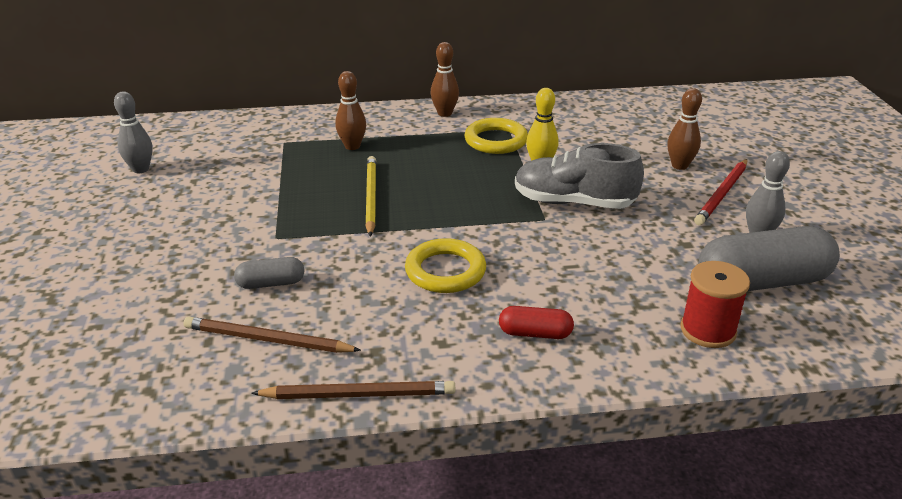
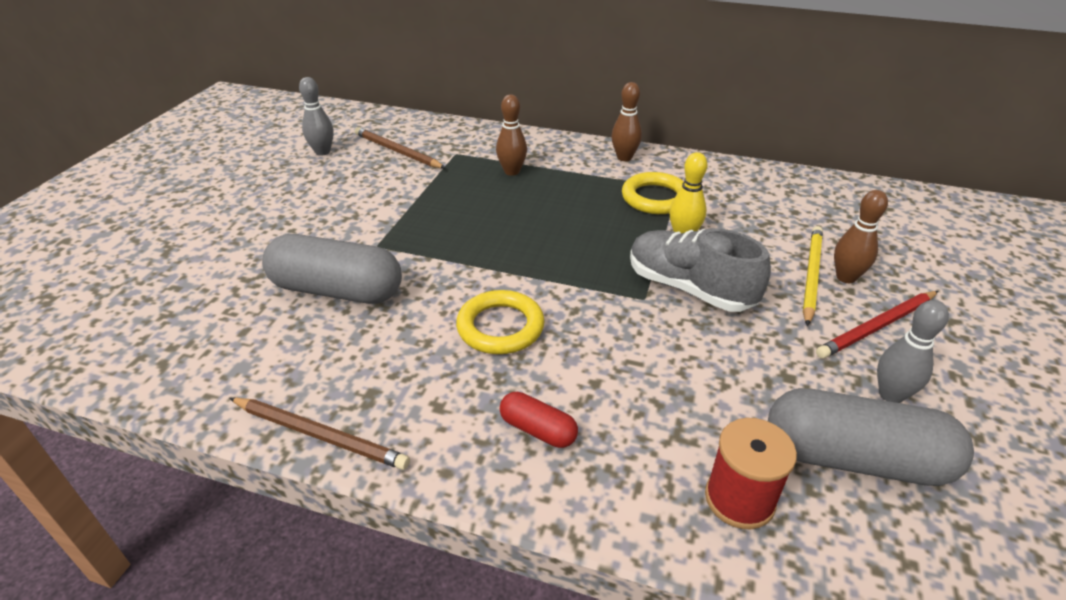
camera: 25 degrees right, 5 degrees up
brown pencil [184,316,361,353] -> brown pencil moved to [355,127,445,168]
grey capsule [234,257,304,289] -> grey capsule [262,234,402,304], size x2.07
yellow pencil [365,156,376,237] -> yellow pencil moved to [803,226,823,326]

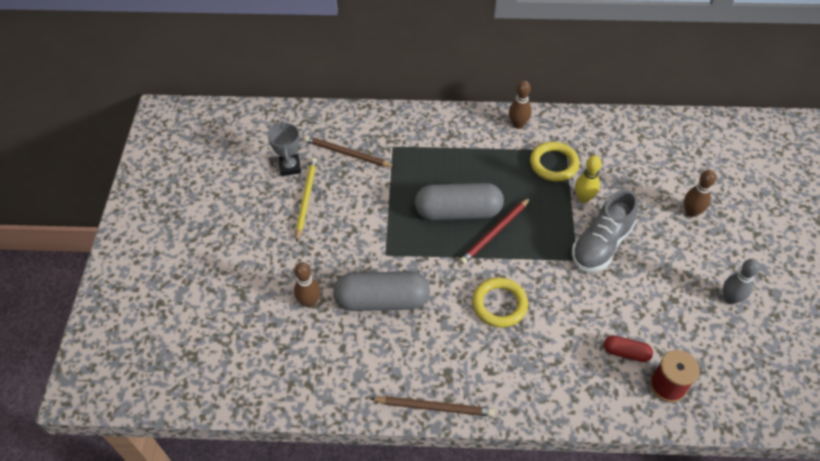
camera: 15 degrees left, 15 degrees up
grey bowling pin [299,77,333,156] -> grey trophy [268,122,301,176]
brown bowling pin [496,94,527,176] -> brown bowling pin moved to [294,262,321,308]
red capsule [500,392,578,448] -> red capsule moved to [604,336,653,362]
grey shoe [630,228,771,312] -> grey shoe turned 75 degrees counterclockwise [572,189,638,271]
grey capsule [768,388,974,486] -> grey capsule moved to [415,183,504,220]
yellow pencil [803,226,823,326] -> yellow pencil moved to [295,158,317,243]
red pencil [816,291,938,359] -> red pencil moved to [459,197,531,265]

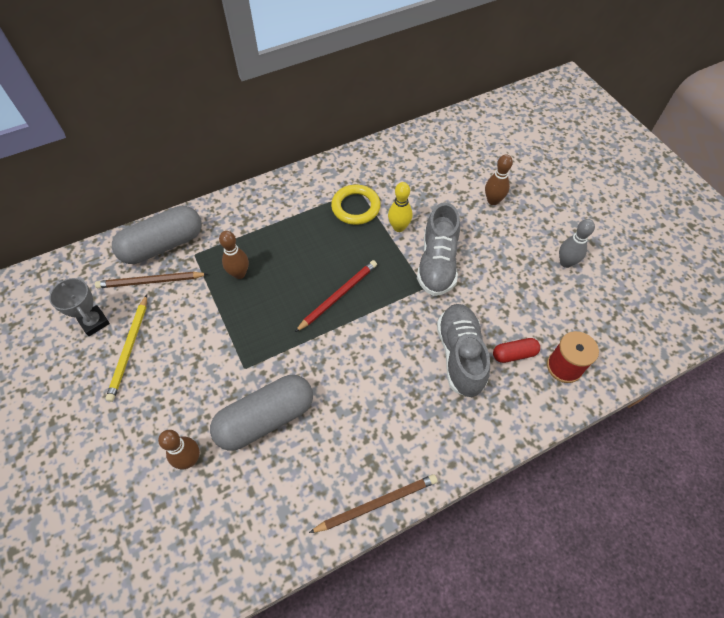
camera: 30 degrees left, 5 degrees up
yellow pencil [295,158,317,243] -> yellow pencil turned 150 degrees counterclockwise [105,295,147,402]
grey capsule [415,183,504,220] -> grey capsule moved to [112,206,202,264]
red pencil [459,197,531,265] -> red pencil turned 150 degrees counterclockwise [295,260,377,332]
yellow ring [472,277,528,327] -> none
brown bowling pin [509,81,532,129] -> brown bowling pin moved to [219,231,249,279]
none -> grey shoe [437,304,490,398]

